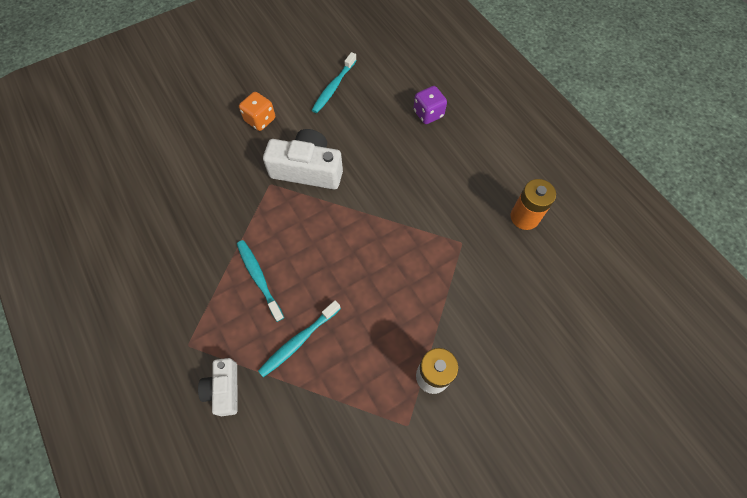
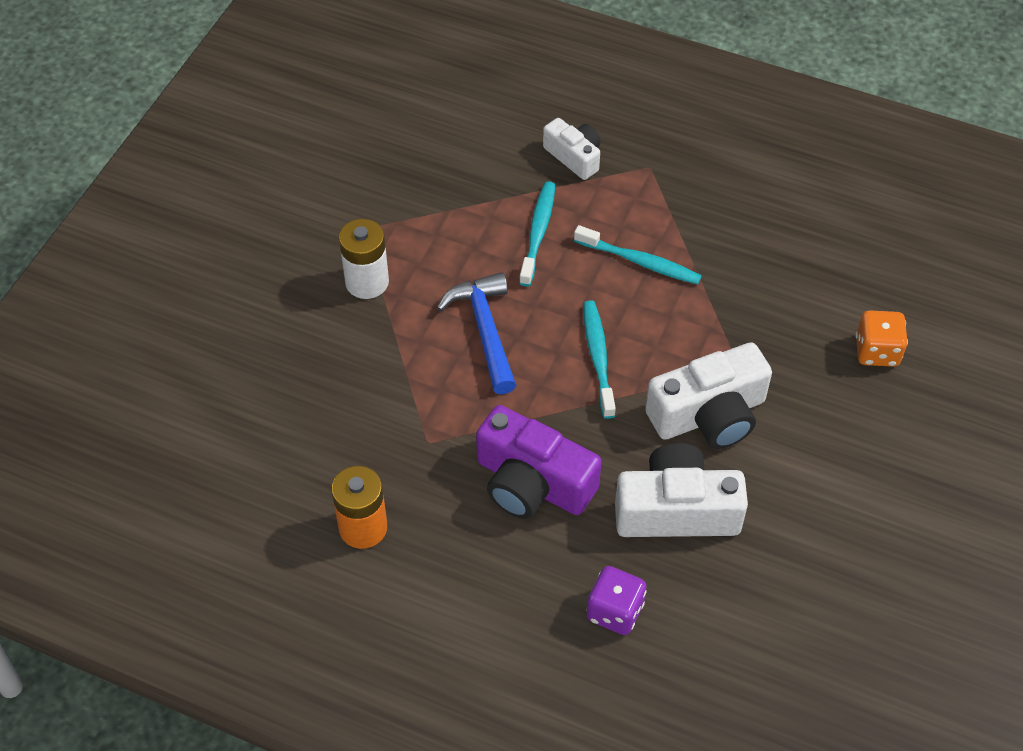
camera: 145 degrees right, 10 degrees down
orange dice [239,92,275,131] -> orange dice moved to [856,310,908,367]
turquoise toothbrush [312,52,357,113] -> turquoise toothbrush moved to [583,300,616,419]
none -> blue hammer [437,272,516,395]
none -> purple camera [476,405,602,519]
none -> white camera [615,443,748,537]

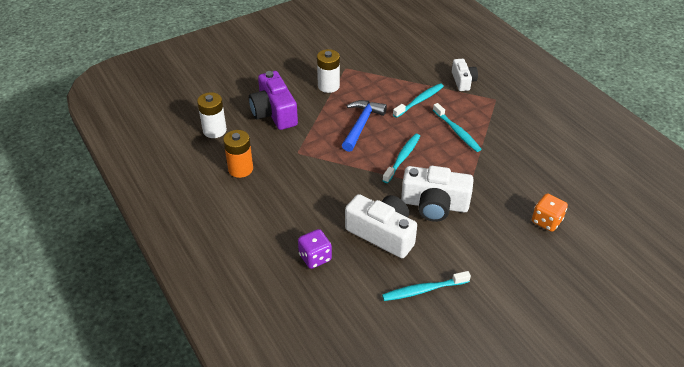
camera: 35 degrees right, 10 degrees down
purple camera [476,405,602,519] -> purple camera moved to [249,71,298,130]
none -> white battery [197,92,227,138]
none -> turquoise toothbrush [382,271,471,301]

